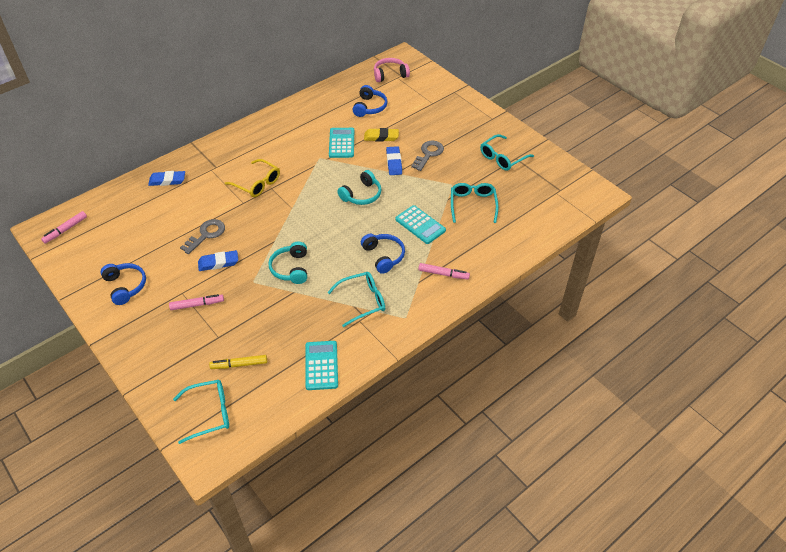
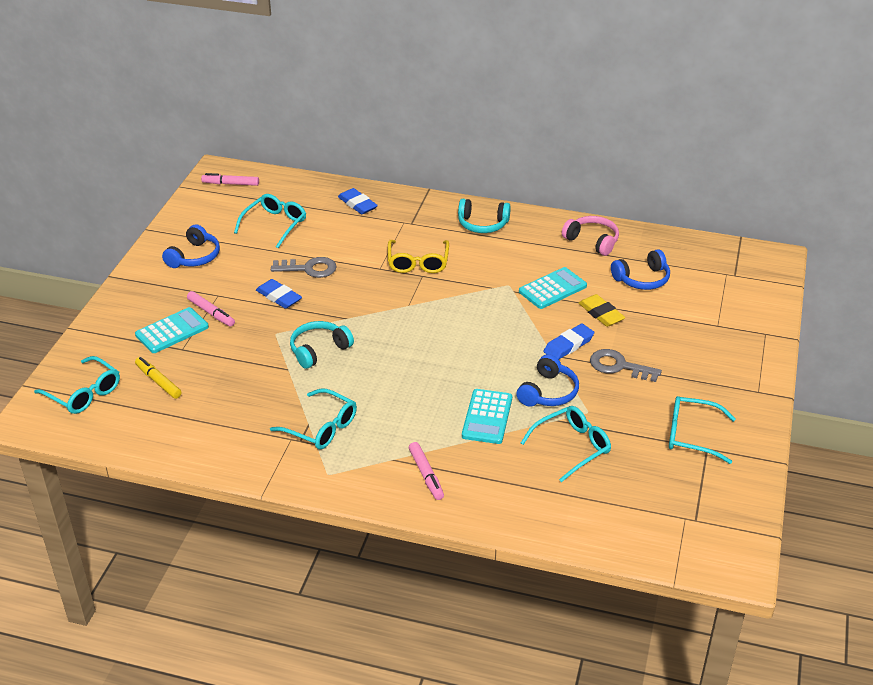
camera: 55 degrees right, 10 degrees down
turquoise calculator [305,341,338,390] -> turquoise calculator moved to [135,307,209,353]
turquoise headphones [337,170,382,205] -> turquoise headphones moved to [458,199,511,233]
blue headphones [361,234,405,274] -> blue headphones moved to [516,354,579,407]
pink headphones [374,58,410,82] -> pink headphones moved to [562,216,619,256]
grey key [411,141,444,171] -> grey key turned 150 degrees counterclockwise [590,349,662,382]
none -> turquoise glasses [234,194,306,248]

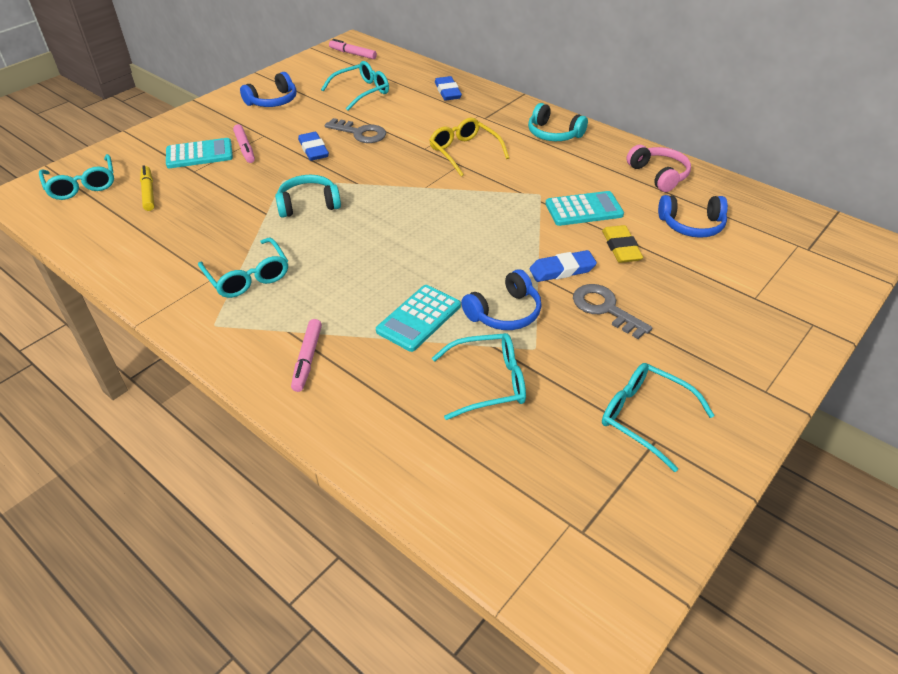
camera: 25 degrees right, 5 degrees up
yellow glasses [388,240,449,273] -> yellow glasses turned 120 degrees clockwise [429,118,509,177]

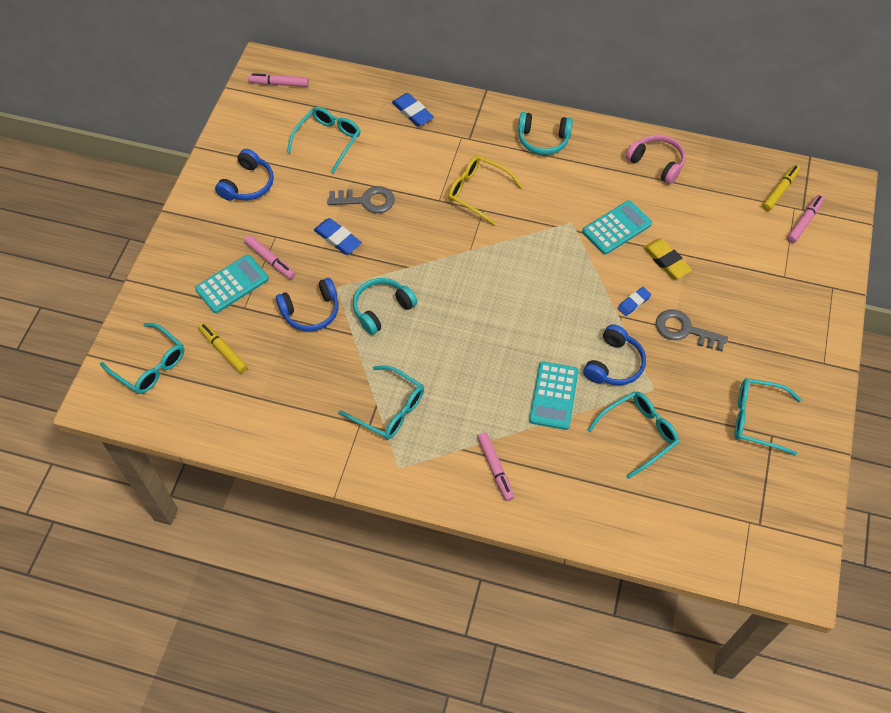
camera: 25 degrees left, 15 degrees up
blue eraser [529,250,597,282] -> blue eraser [617,287,651,316], size x0.66
blue headphones [658,195,728,238] -> blue headphones moved to [276,278,339,331]
none -> yellow marker [762,165,800,211]
none -> pink marker [787,195,824,243]

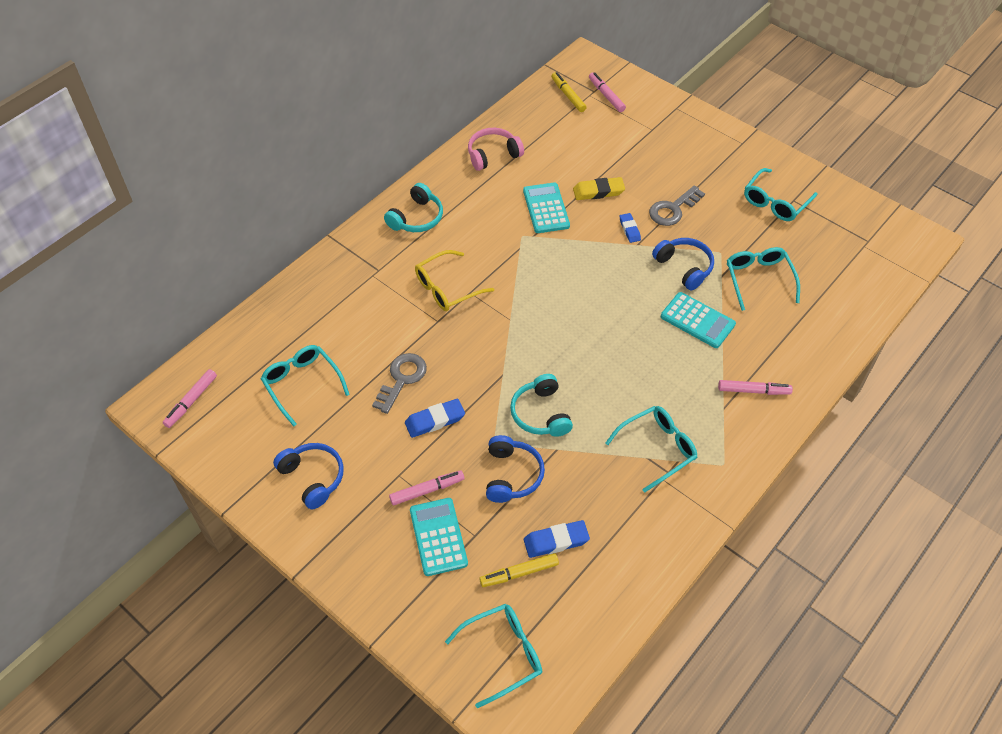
camera: 65 degrees left, 5 degrees down
blue eraser [392,93,434,127] -> blue eraser moved to [524,520,590,558]

